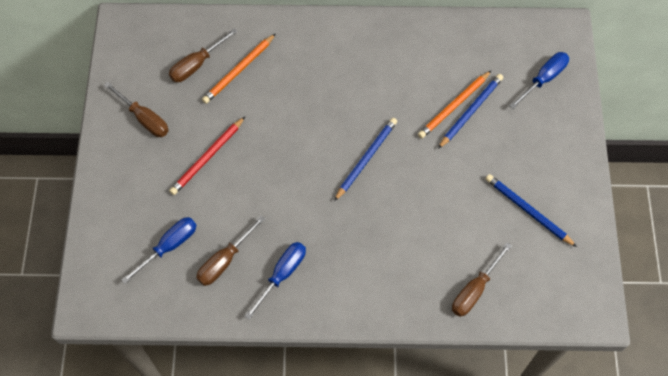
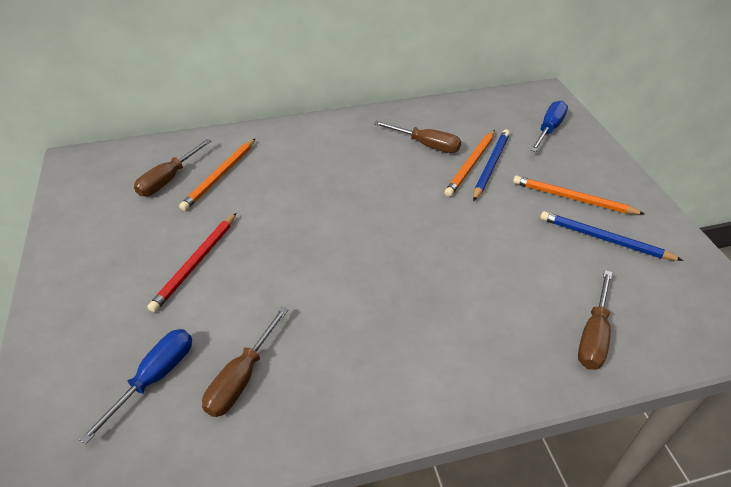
camera: 15 degrees left, 20 degrees down
brown screwdriver [104,82,169,137] -> brown screwdriver moved to [374,121,461,153]
blue screwdriver [244,242,306,320] -> none
blue pencil [334,118,397,201] -> none
none -> orange pencil [513,176,645,214]

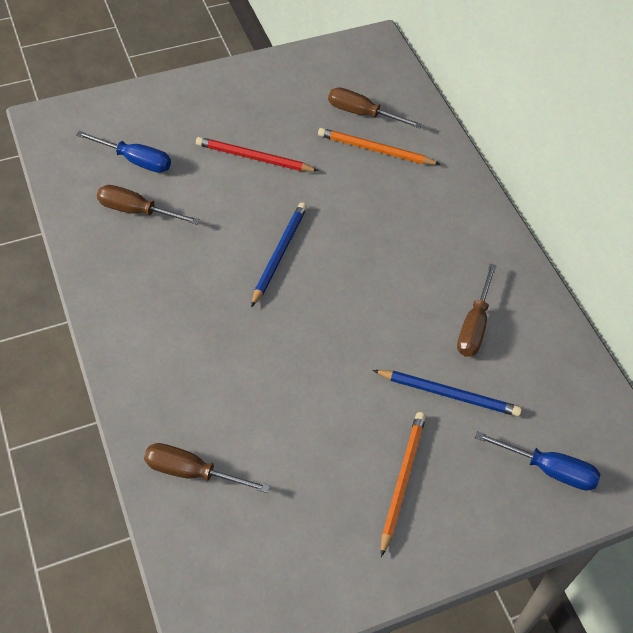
camera: 80 degrees right, 10 degrees up
orange pencil [444,130,495,197] -> none
blue pencil [540,211,683,261] -> blue pencil moved to [251,203,307,307]

